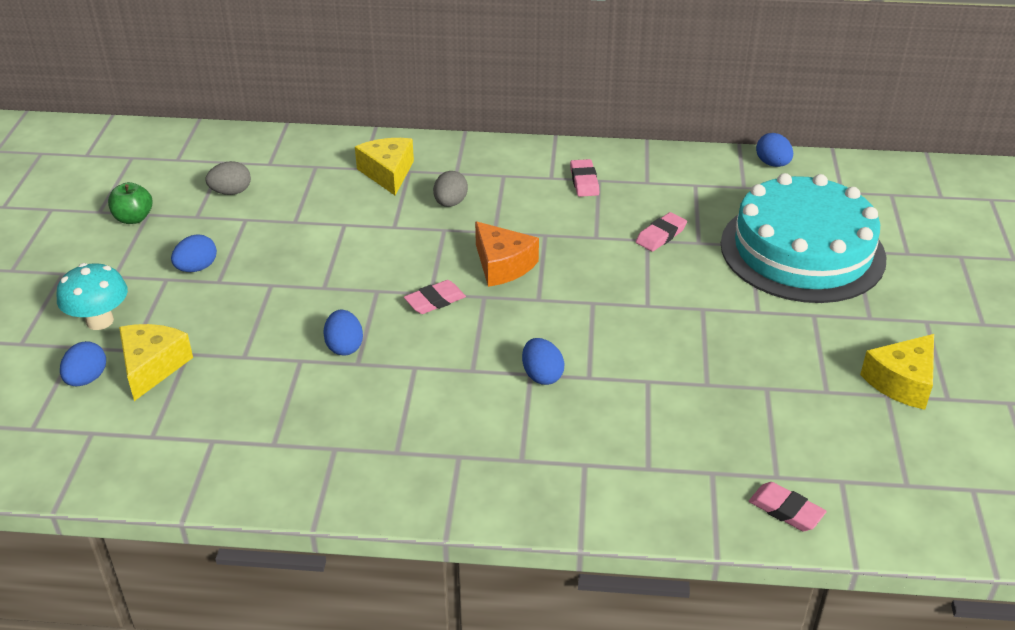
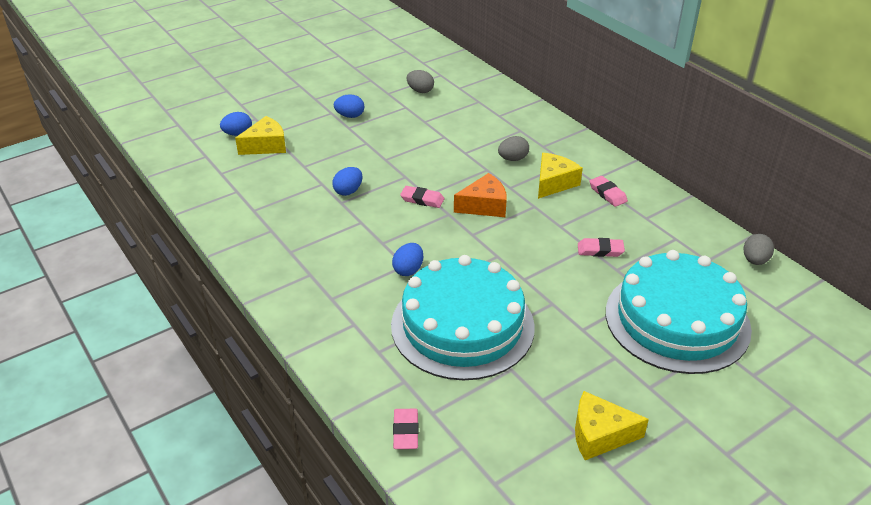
camera: 50 degrees right, 0 degrees up
turquoise mushroom [57,263,128,330] -> none
green apple [108,182,152,224] -> none
yellow cheese [355,138,414,195] -> yellow cheese moved to [538,153,583,199]
orange cheese [475,221,539,287] -> orange cheese turned 120 degrees counterclockwise [454,173,507,217]
pink eraser [570,159,599,197] -> pink eraser turned 75 degrees counterclockwise [589,176,628,207]
blue egg [756,133,793,167] -> grey egg [743,234,774,265]
none -> turquoise cake [391,255,535,380]

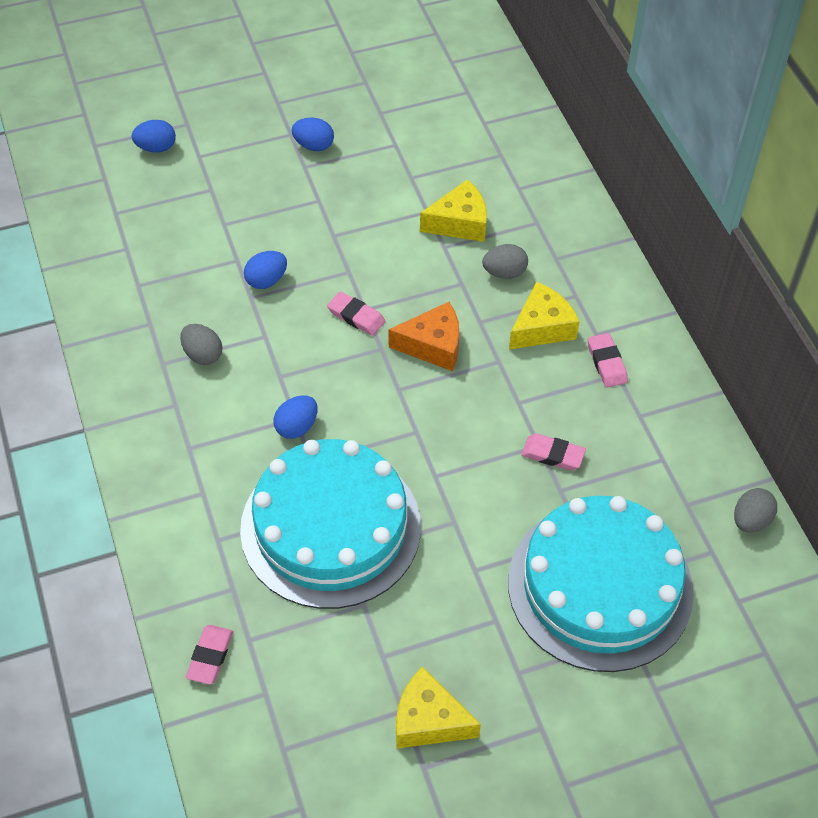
camera: 15 degrees right, 15 degrees up
yellow cheese [235,116,286,155] -> yellow cheese moved to [420,179,487,242]
grey egg [407,70,434,93] -> grey egg moved to [180,324,222,365]

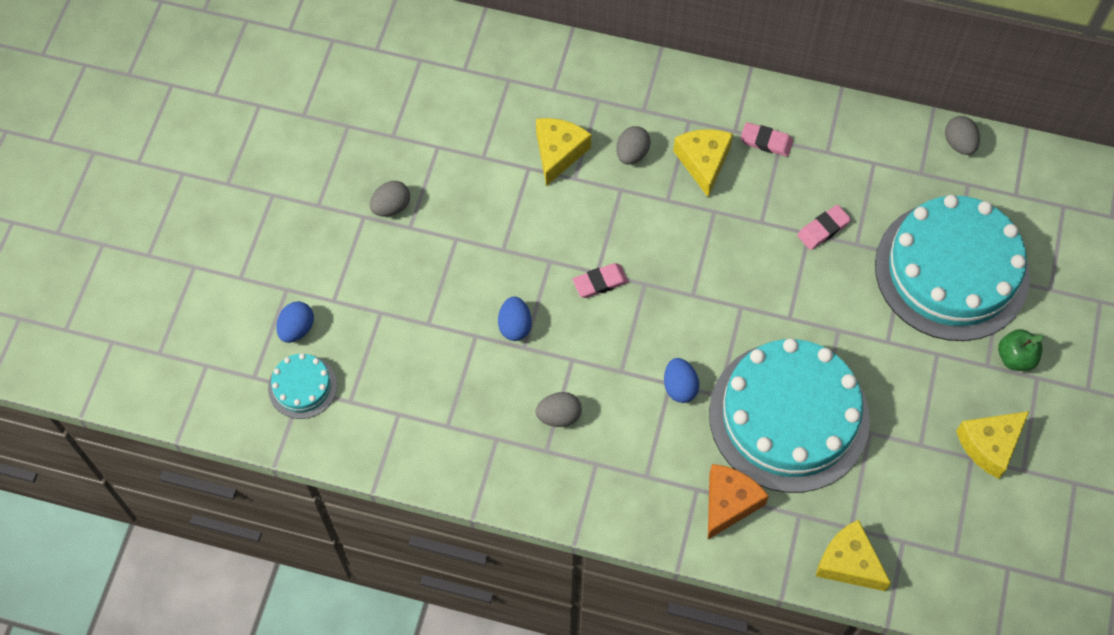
camera: 55 degrees left, 10 degrees up
pink eraser [186,625,233,685] -> yellow cheese [816,520,891,591]
blue egg [291,117,334,151] -> grey egg [370,181,410,216]
orange cheese [389,302,459,371] -> orange cheese moved to [708,464,769,539]
none -> turquoise cake [268,353,337,419]
none -> green apple [998,329,1044,371]

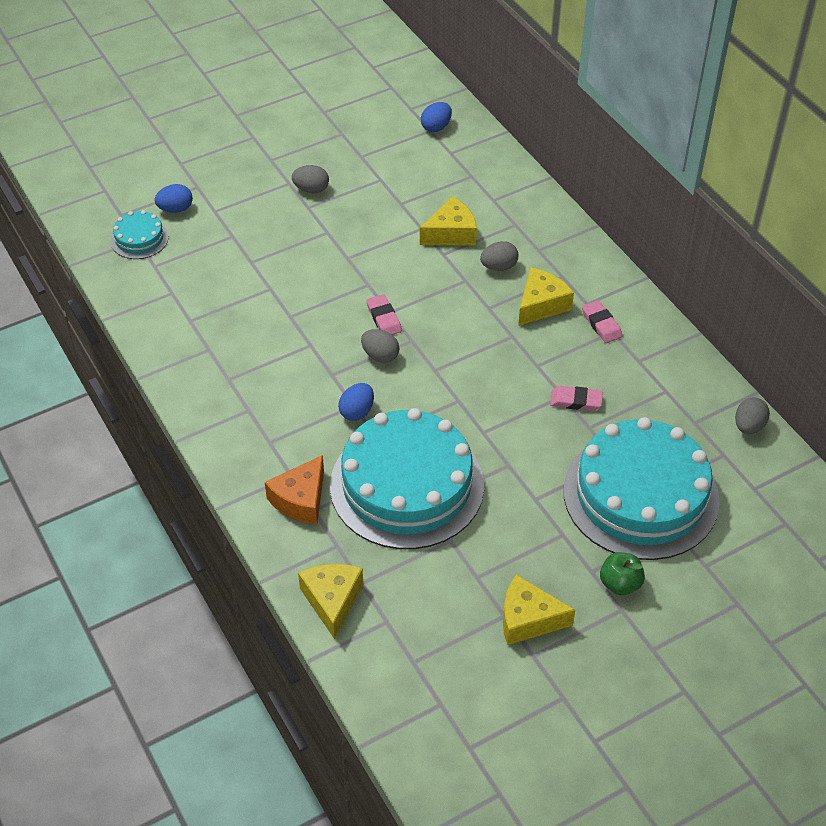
camera: 45 degrees right, 15 degrees down
blue egg [498,296,532,341] -> blue egg moved to [421,102,452,132]
grey egg [536,392,582,427] -> grey egg moved to [361,329,399,363]
pink eraser [572,263,629,298] -> pink eraser turned 45 degrees clockwise [366,294,402,335]
orange cheese [708,464,769,539] -> orange cheese turned 135 degrees clockwise [265,455,324,524]

